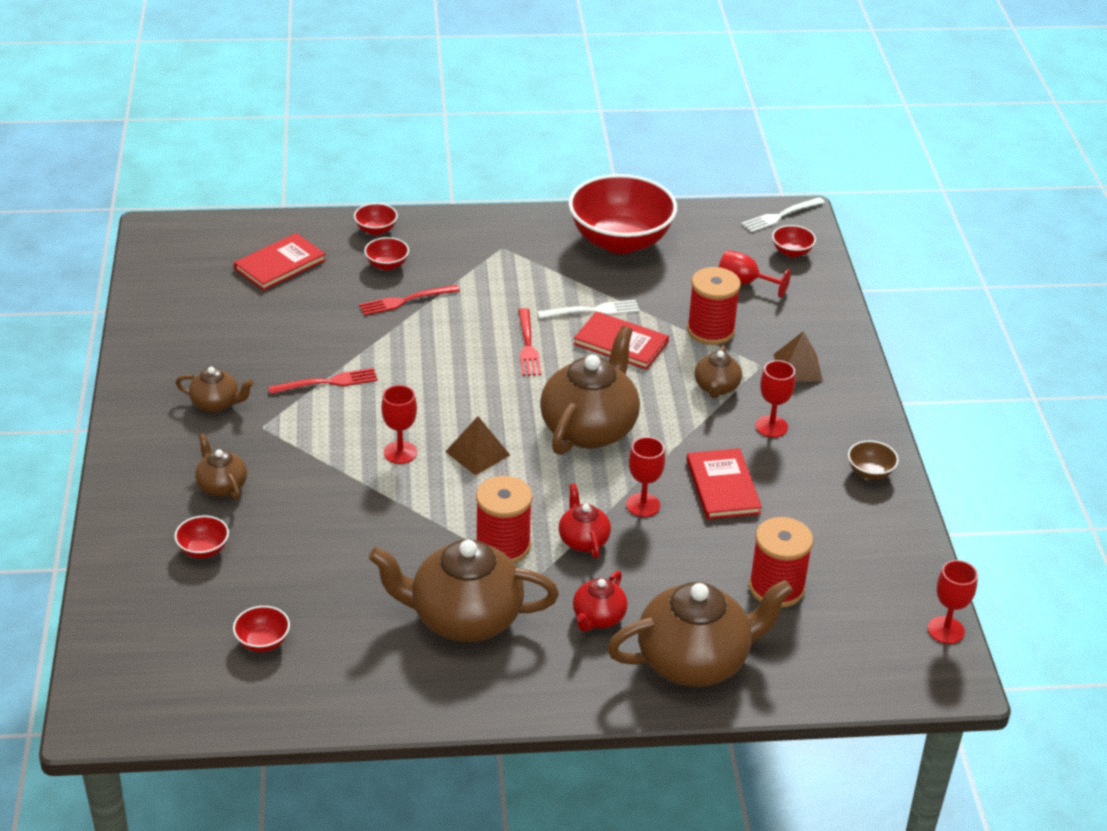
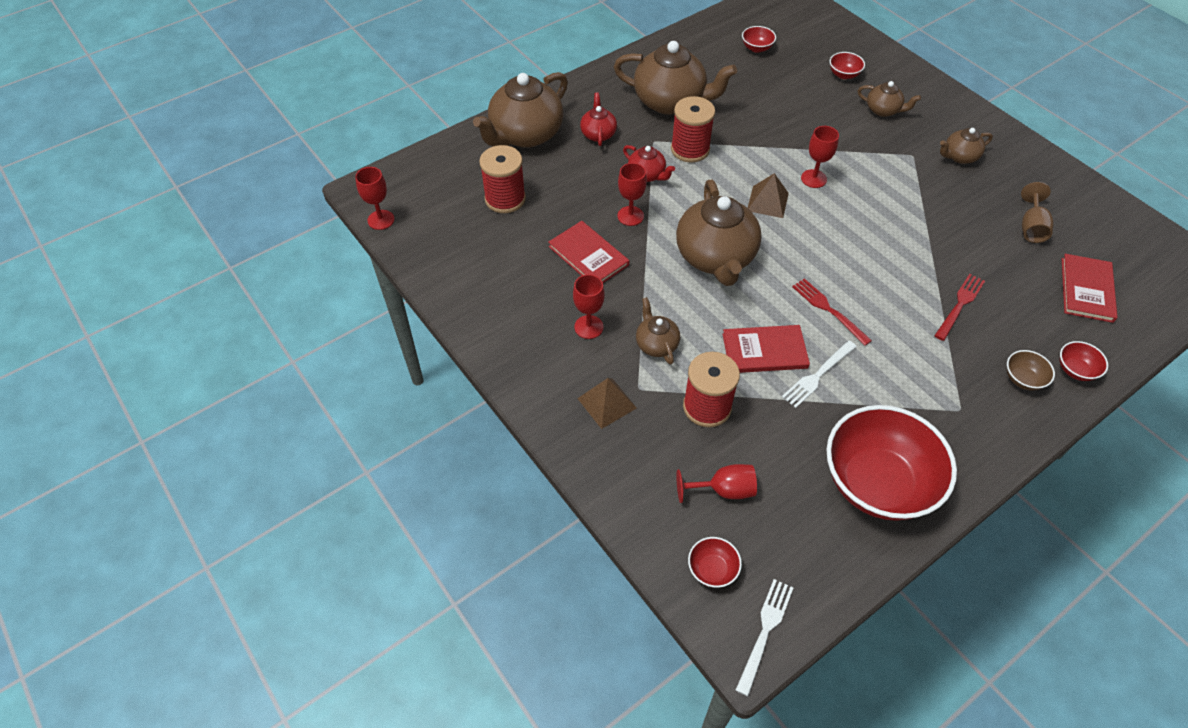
camera: 150 degrees right, 15 degrees up
red fork [268,368,378,394] -> none
red bowl [364,237,409,270] -> none
brown teapot [369,539,559,642] -> brown teapot turned 45 degrees clockwise [614,41,737,115]
brown bowl [848,440,899,480] -> brown bowl moved to [1007,350,1055,390]
none -> brown goblet [1021,182,1053,243]

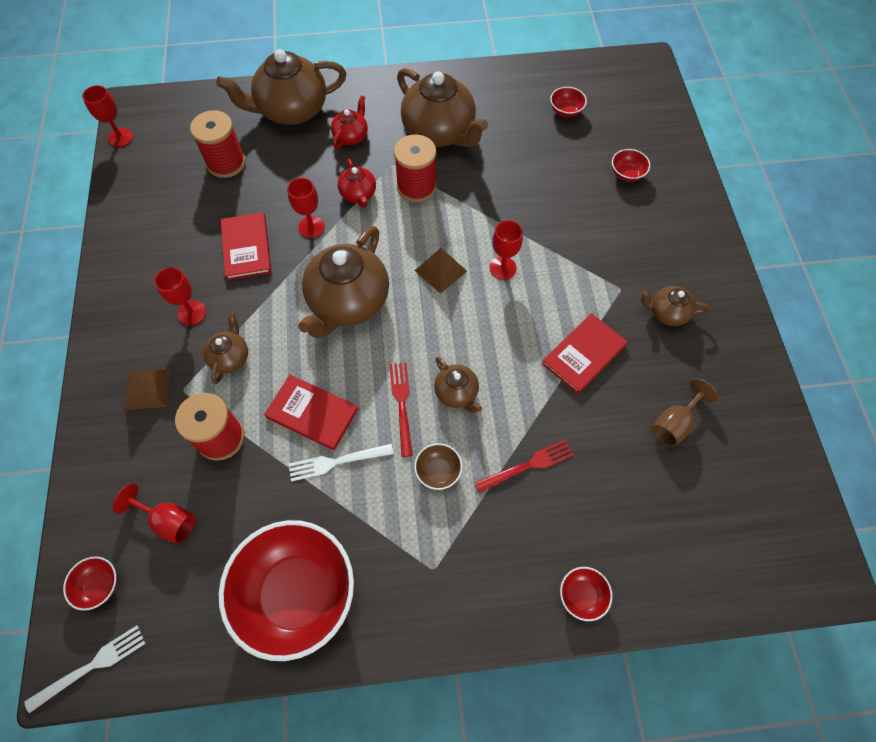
camera: 30 degrees right, 10 degrees up
brown teapot [858,81,921,117] -> brown teapot moved to [434,357,482,413]
brown bowl [1007,350,1055,390] -> brown bowl moved to [414,443,462,490]
red book [1062,254,1118,323] -> red book moved to [542,313,628,394]

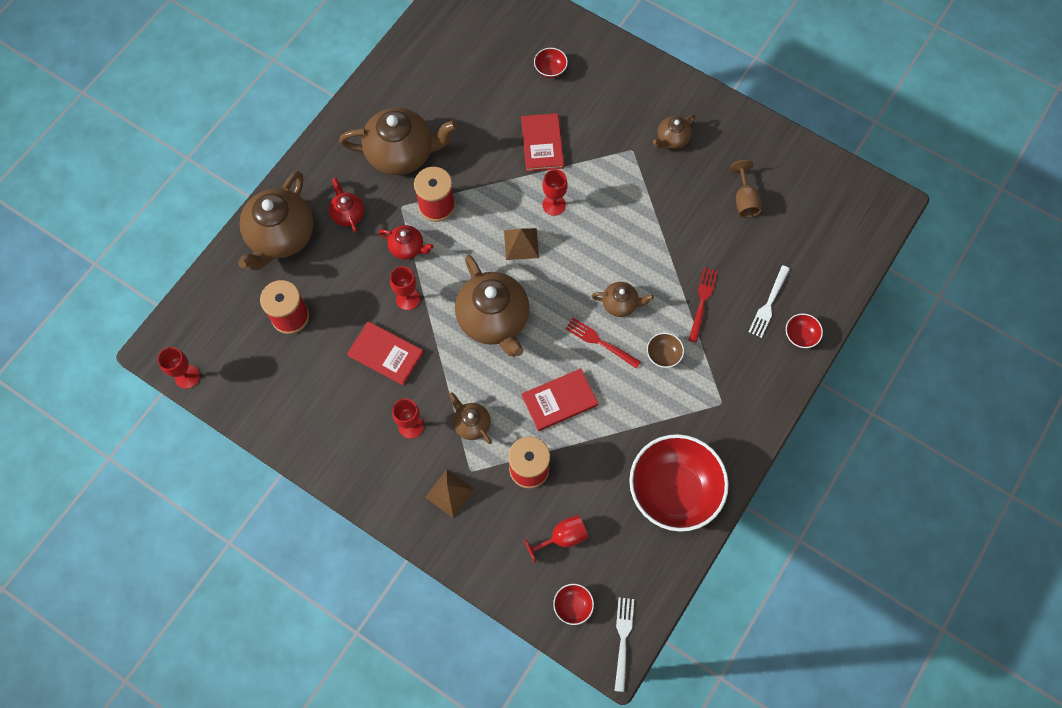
camera: 50 degrees left, 5 degrees up
white fork [289,444,394,482] -> white fork moved to [748,265,790,338]
red book [542,313,628,394] -> red book moved to [521,113,564,171]
red bowl [550,87,587,117] -> none

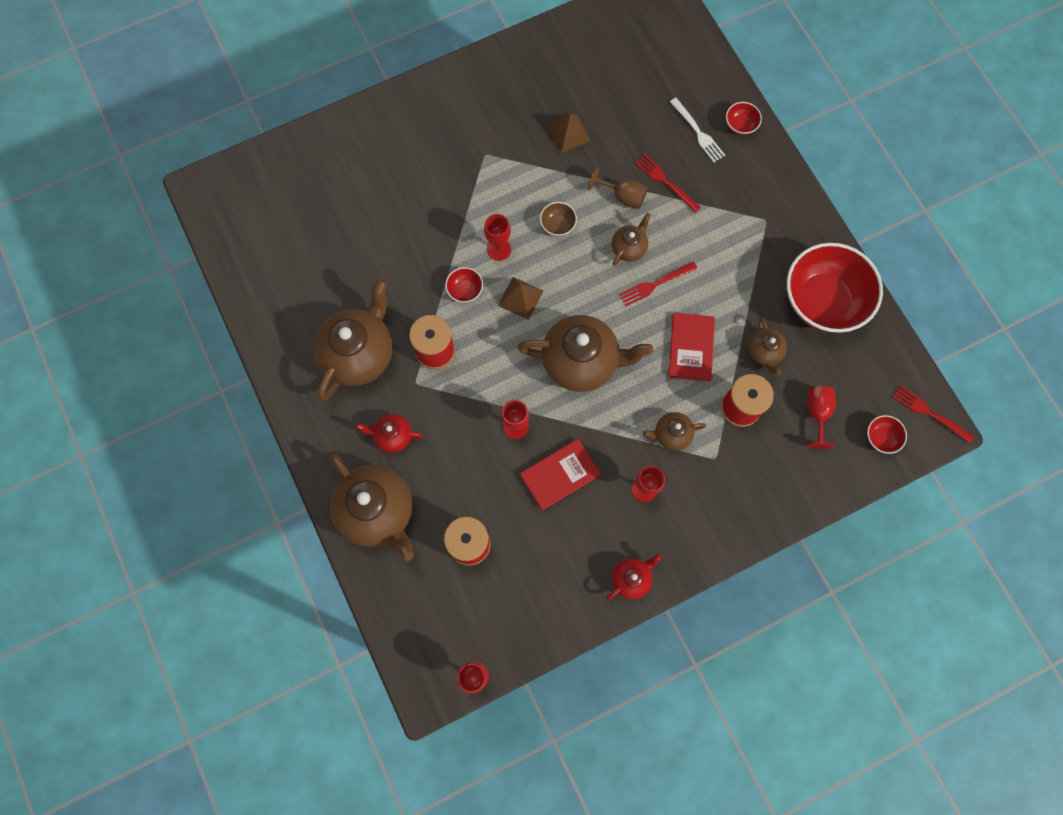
camera: 60 degrees left, 5 degrees up
red teapot [379,225,433,260] -> red teapot moved to [606,554,662,600]
brown pyramid [425,469,475,518] -> brown pyramid moved to [548,114,591,153]
red book [521,113,564,171] -> none
red bowl [534,48,568,78] -> red bowl moved to [445,267,483,303]
white fork [615,597,634,692] -> red fork [892,385,974,444]
brown bowl [647,333,684,368] -> brown bowl moved to [540,202,577,236]
brown teapot [653,114,696,149] -> brown teapot moved to [748,318,787,375]
brown goblet [730,160,762,218] -> brown goblet moved to [588,167,648,209]

